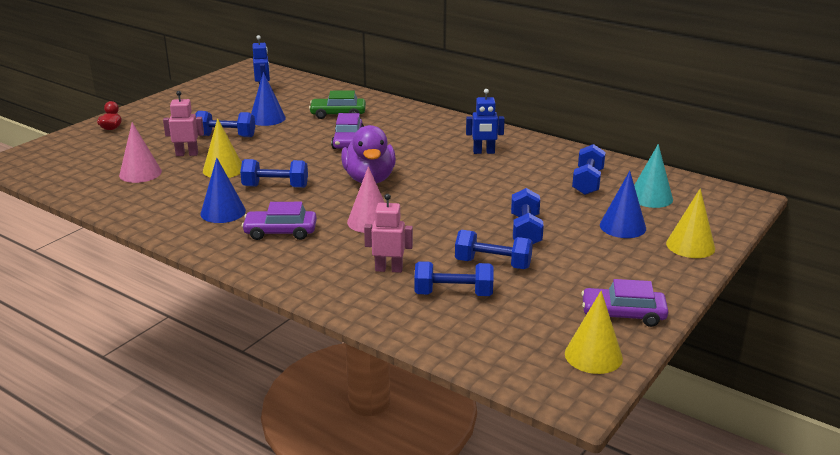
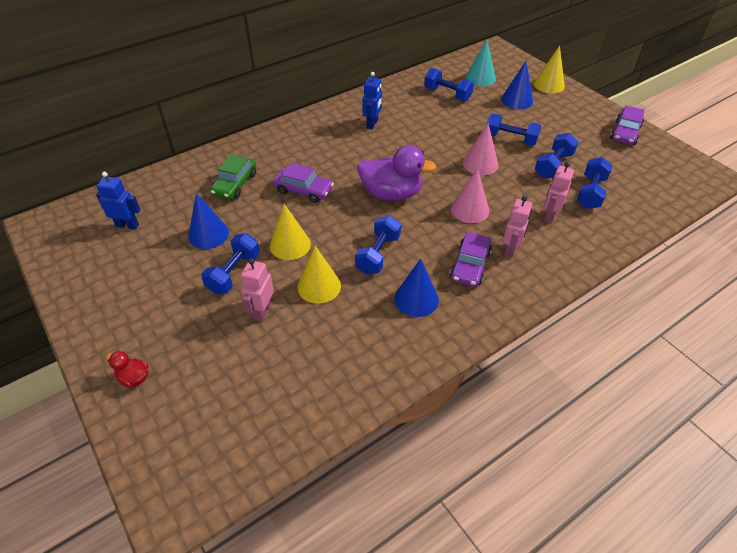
camera: 70 degrees left, 20 degrees up
pink cone [119,122,162,183] -> pink cone moved to [463,123,498,175]
yellow cone [565,291,623,374] -> yellow cone moved to [270,204,311,260]
none -> pink robot [503,196,532,258]

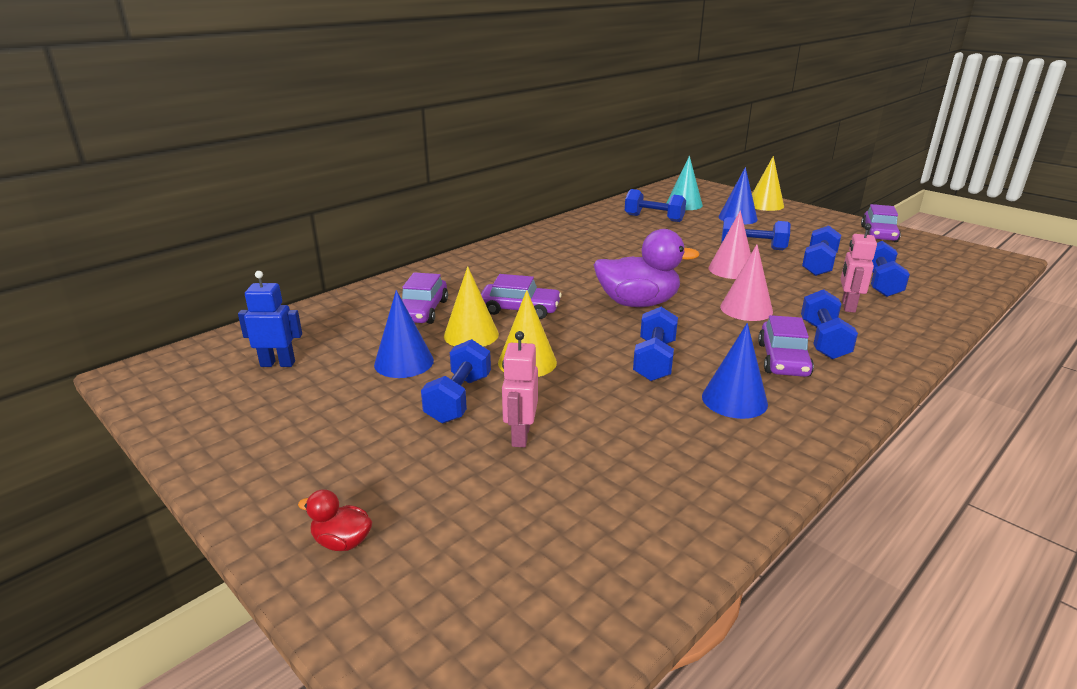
camera: 10 degrees left, 20 degrees down
green car [210,154,256,199] -> purple car [402,272,448,324]
yellow cone [298,246,341,304] -> yellow cone moved to [444,266,499,347]
blue robot [362,72,382,129] -> none
pink robot [503,196,532,258] -> blue dumbbell [801,289,858,360]

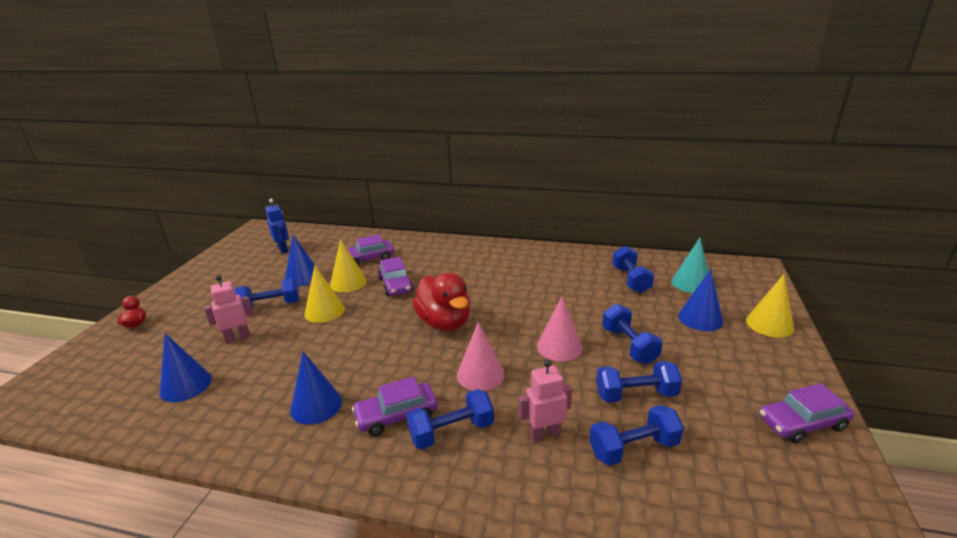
camera: 60 degrees right, 0 degrees up
purple duck [594,229,700,307] -> red duck [412,272,470,331]
blue dumbbell [633,307,678,381] -> none
none -> blue cone [159,333,212,402]

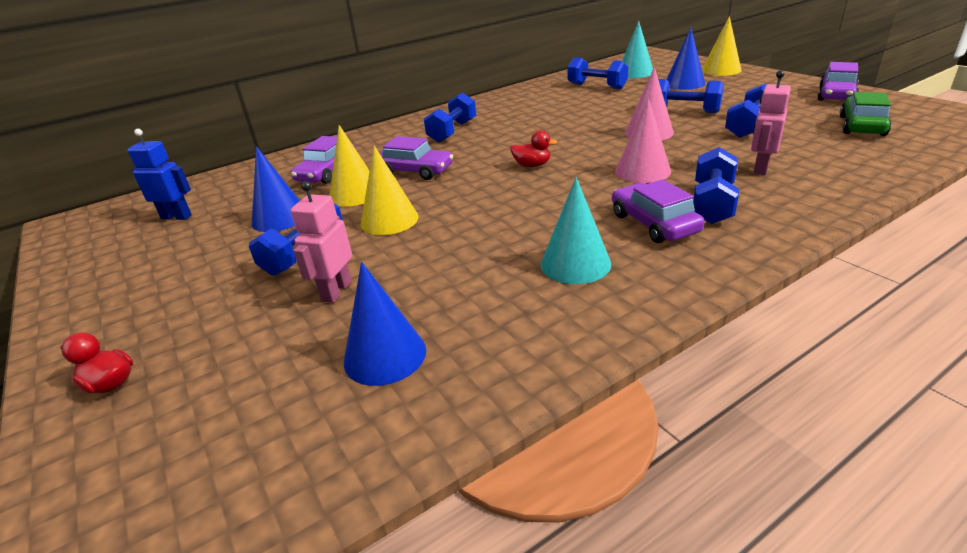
camera: 45 degrees left, 5 degrees up
blue cone [290,352,342,425] -> turquoise cone [541,177,611,284]
purple car [352,377,438,436] -> purple car turned 135 degrees clockwise [612,179,704,243]
red duck [412,272,470,331] -> red duck [510,130,557,167], size x0.46
blue dumbbell [590,405,684,466] -> blue dumbbell moved to [424,93,476,143]
none -> green car [840,92,891,136]

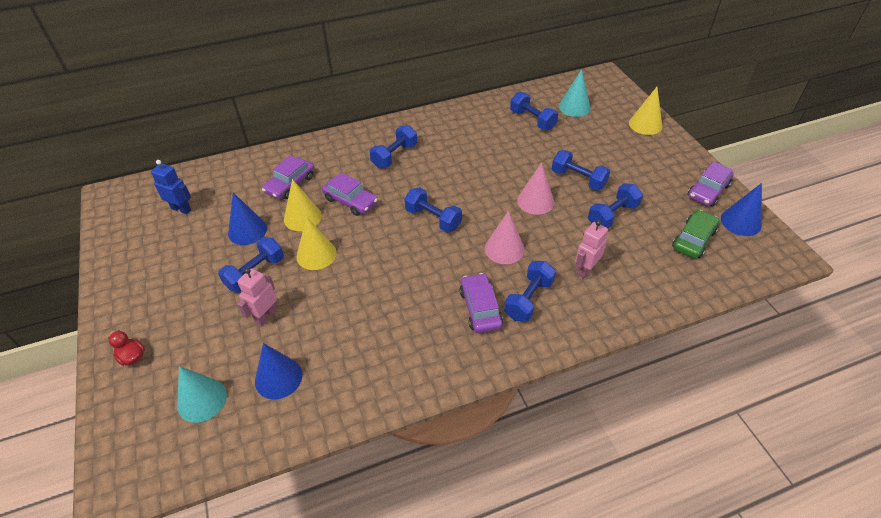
camera: 10 degrees right, 15 degrees up
red duck [510,130,557,167] -> blue dumbbell [404,187,462,232]
turquoise cone [541,177,611,284] -> turquoise cone moved to [177,366,227,423]
blue cone [666,28,705,90] -> blue cone moved to [721,183,762,236]

